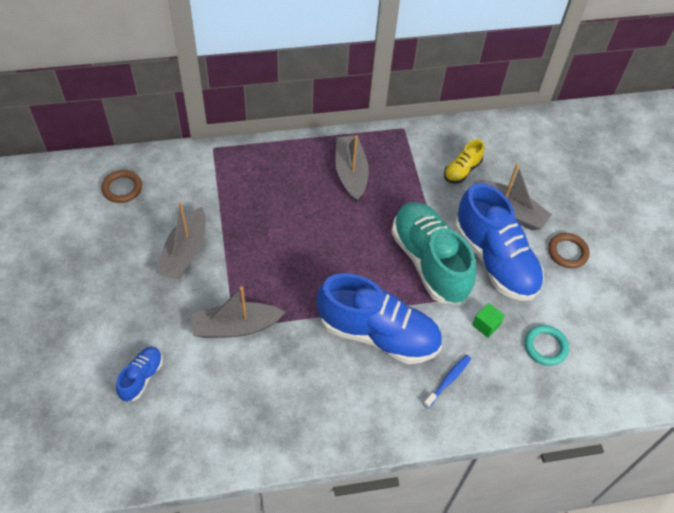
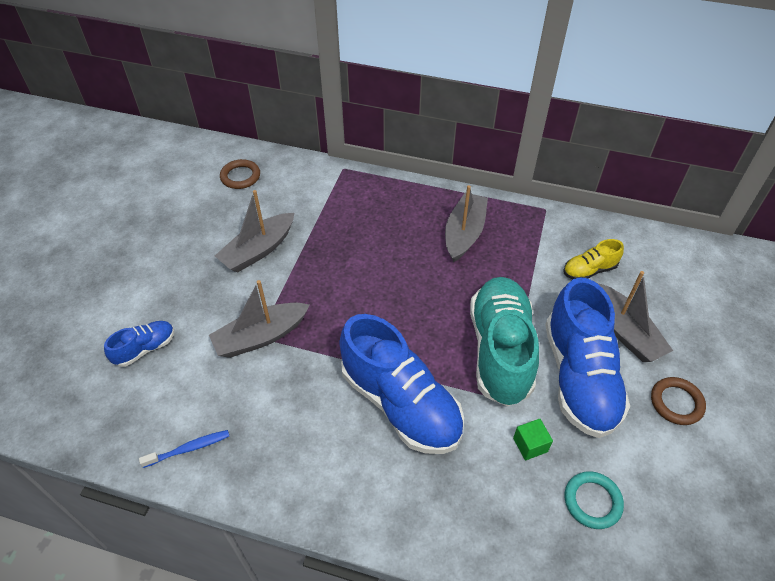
camera: 30 degrees right, 5 degrees down
grey boat [191,286,286,338] -> grey boat turned 45 degrees counterclockwise [209,280,310,358]
blue toothbrush [423,355,471,408] -> blue toothbrush moved to [139,430,229,468]

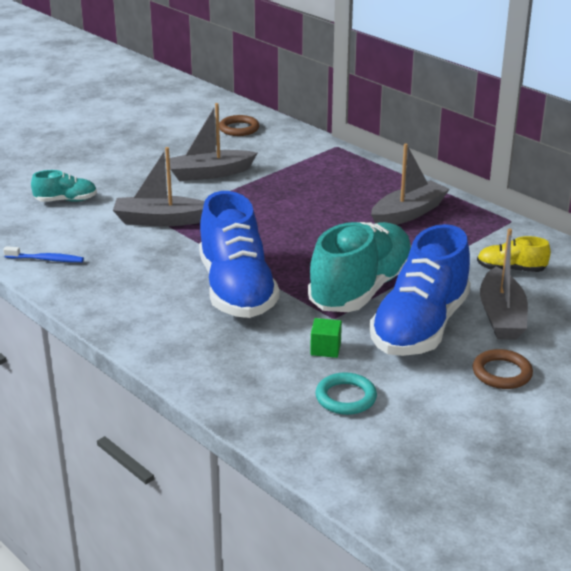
camera: 30 degrees right, 20 degrees down
blue shoe [104,321,174,367] -> turquoise shoe [31,170,97,202]

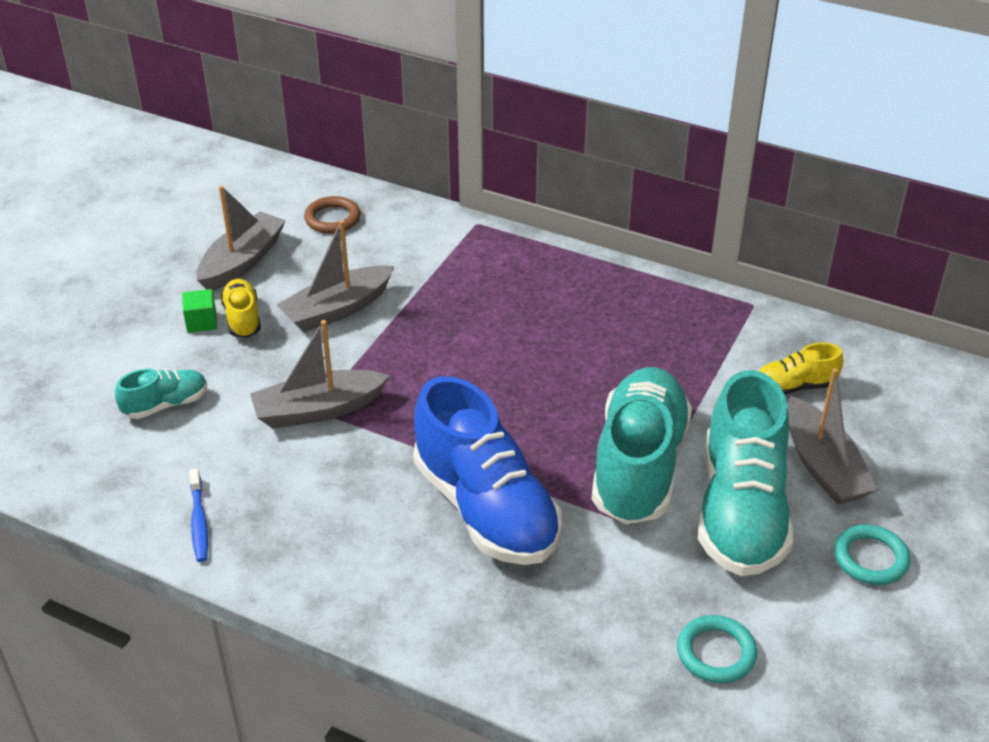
camera: 20 degrees left, 10 degrees up
blue toothbrush [3,246,84,262] -> blue toothbrush turned 90 degrees clockwise [189,468,208,562]
green cube [310,318,342,358] -> green cube moved to [182,289,217,333]
blue shoe [370,224,471,356] -> turquoise shoe [698,370,793,576]
grey boat [371,143,450,225] -> grey boat moved to [197,185,286,290]
brown ring [473,349,533,389] -> turquoise ring [834,524,910,585]
none -> yellow shoe [221,279,261,338]

